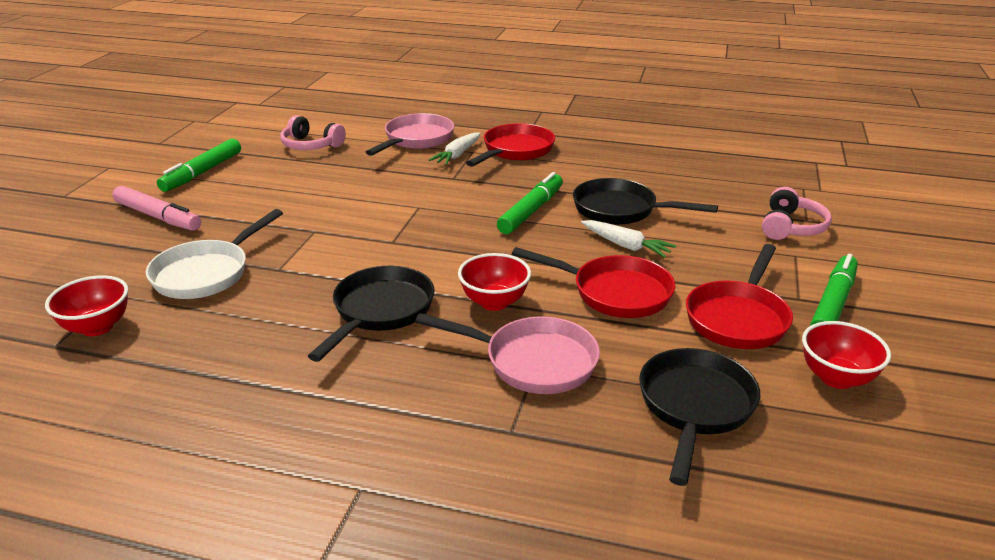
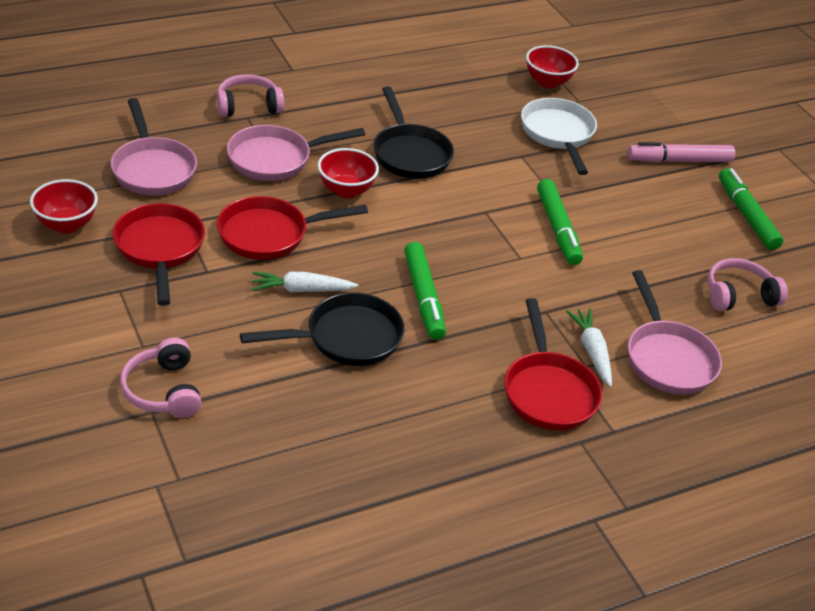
camera: 135 degrees right, 10 degrees up
black pan [639,348,760,486] -> pink pan [110,98,197,195]
green marker [810,254,858,326] -> green marker moved to [537,179,583,265]
none -> pink headphones [217,74,284,117]

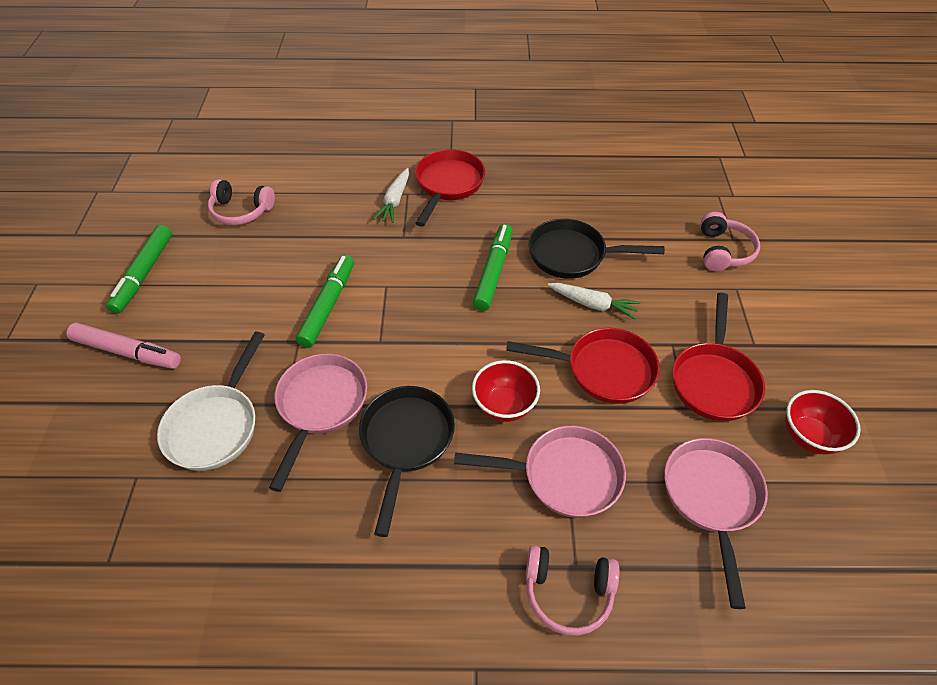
camera: 150 degrees left, 10 degrees up
red bowl [526,45,579,88] -> none
pink pan [628,270,722,395] -> pink pan moved to [269,353,367,492]

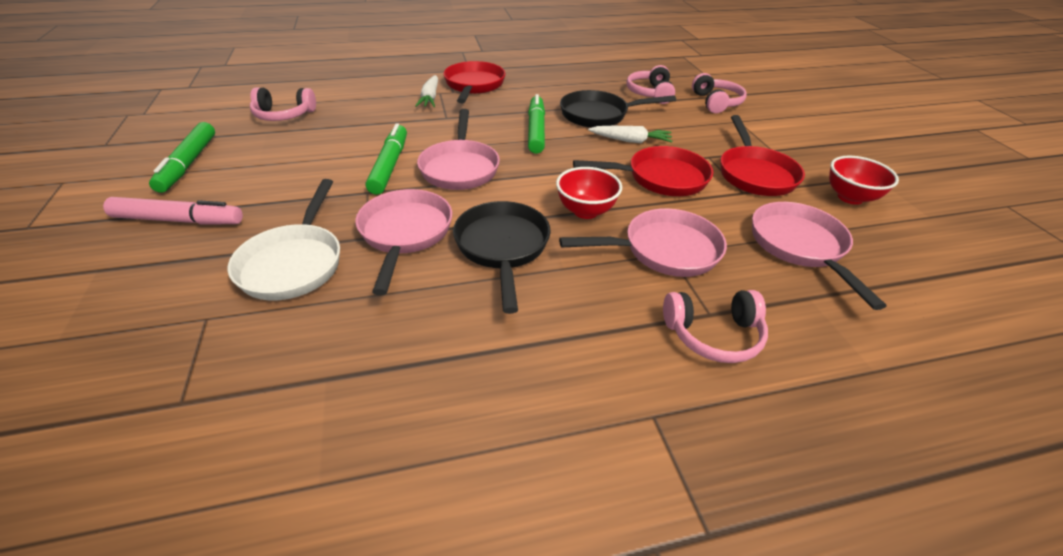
camera: 15 degrees left, 10 degrees down
none -> pink pan [417,109,500,190]
none -> pink headphones [626,65,675,104]

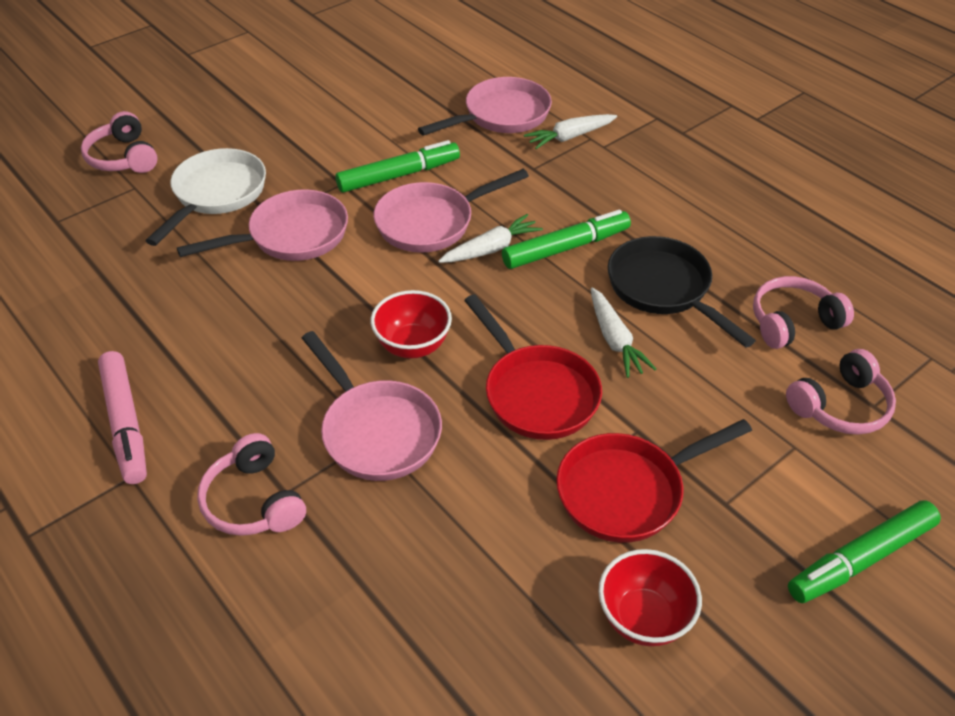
camera: 65 degrees right, 5 degrees up
pink marker [103,197,243,225] -> pink marker moved to [98,351,147,484]
green marker [149,122,215,193] -> green marker moved to [788,500,941,603]
white pan [227,179,340,300] -> white pan turned 135 degrees clockwise [146,148,266,246]
pink headphones [250,87,316,121] -> pink headphones moved to [81,111,158,173]
red pan [443,61,505,103] -> none
black pan [453,201,551,314] -> none
pink pan [752,202,887,310] -> pink pan moved to [418,77,552,136]
none -> white carrot [438,214,543,263]

